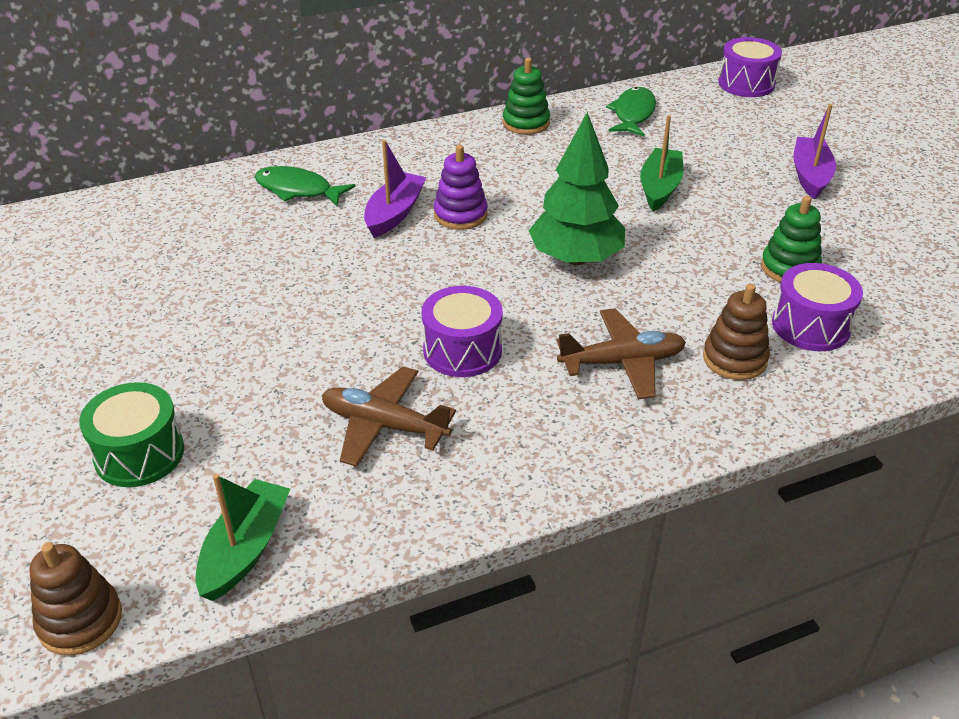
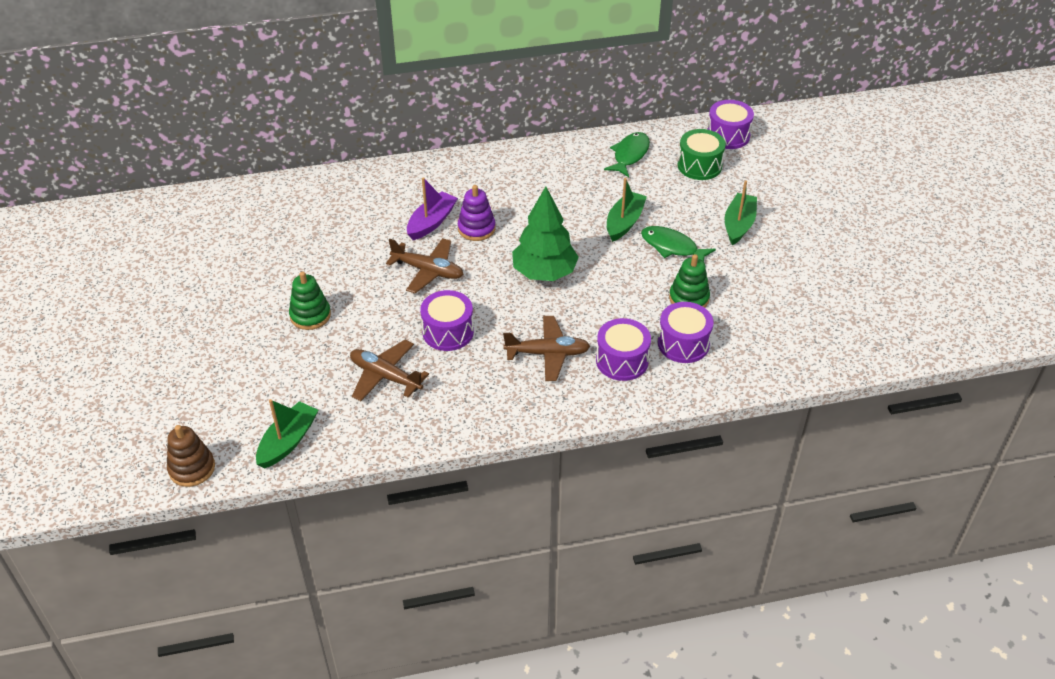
camera: 10 degrees right, 5 degrees up
green drum [79,382,184,487] -> green drum moved to [678,129,726,180]
green fish [254,166,356,206] -> green fish moved to [641,226,716,262]
green stacking toy [503,58,550,135] -> green stacking toy moved to [289,271,331,330]
brown stacking toy [703,284,770,380] -> purple drum [596,318,651,381]
purple boat [794,104,836,199] -> green boat [724,180,757,245]
none -> brown plane [386,238,463,293]

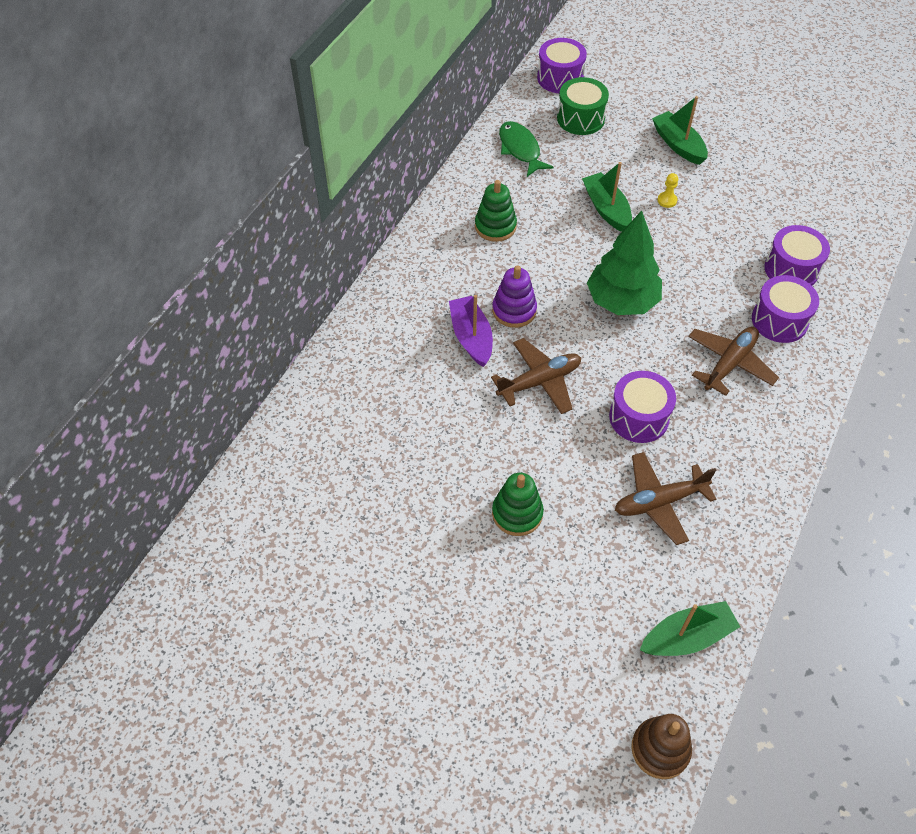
camera: 50 degrees left, 10 degrees up
green boat [256,399,318,468] -> green boat turned 90 degrees clockwise [640,601,740,656]
green fish [641,226,716,262] -> yellow pawn [657,173,678,208]
green stacking toy [669,254,710,308] -> green stacking toy moved to [475,180,517,242]

